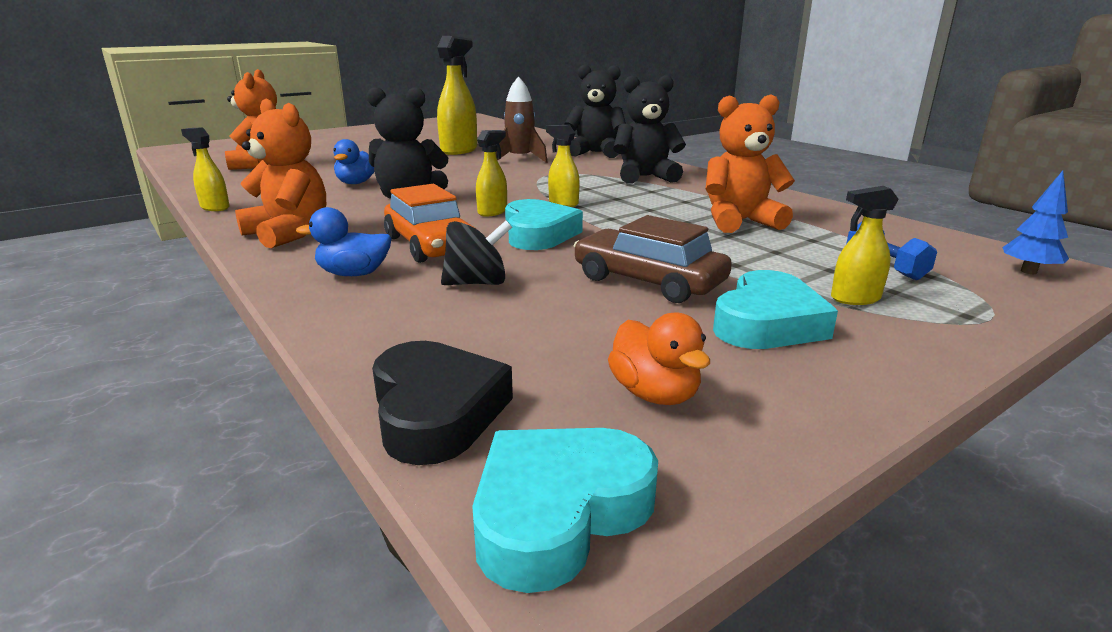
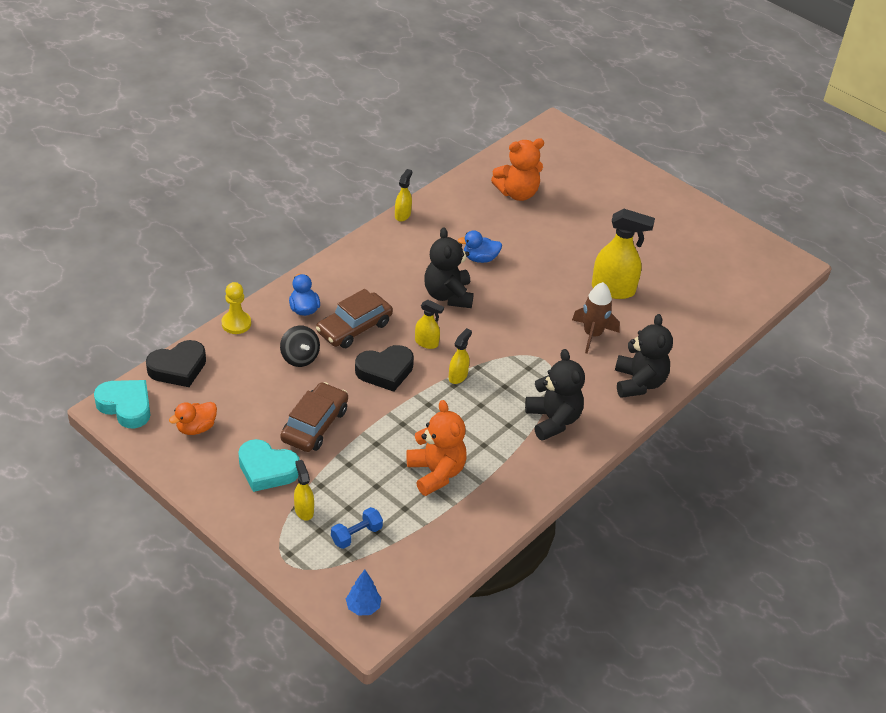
camera: 75 degrees right, 20 degrees up
orange teddy bear [235,99,326,248] -> none
orange car [384,184,476,263] -> brown car [316,289,393,348]
turquoise heart [505,199,583,250] -> black heart [355,345,414,392]
none -> yellow pawn [221,282,251,334]

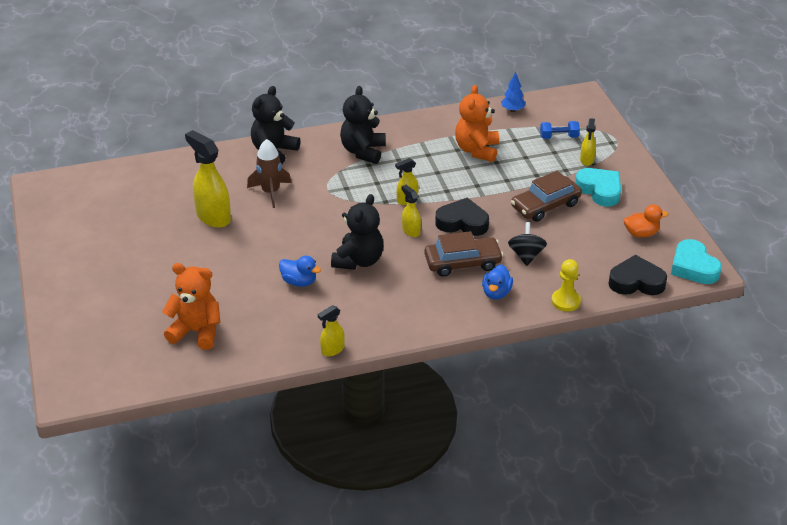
camera: 145 degrees left, 5 degrees down
blue tree [346,570,381,616] -> blue tree moved to [501,72,526,112]

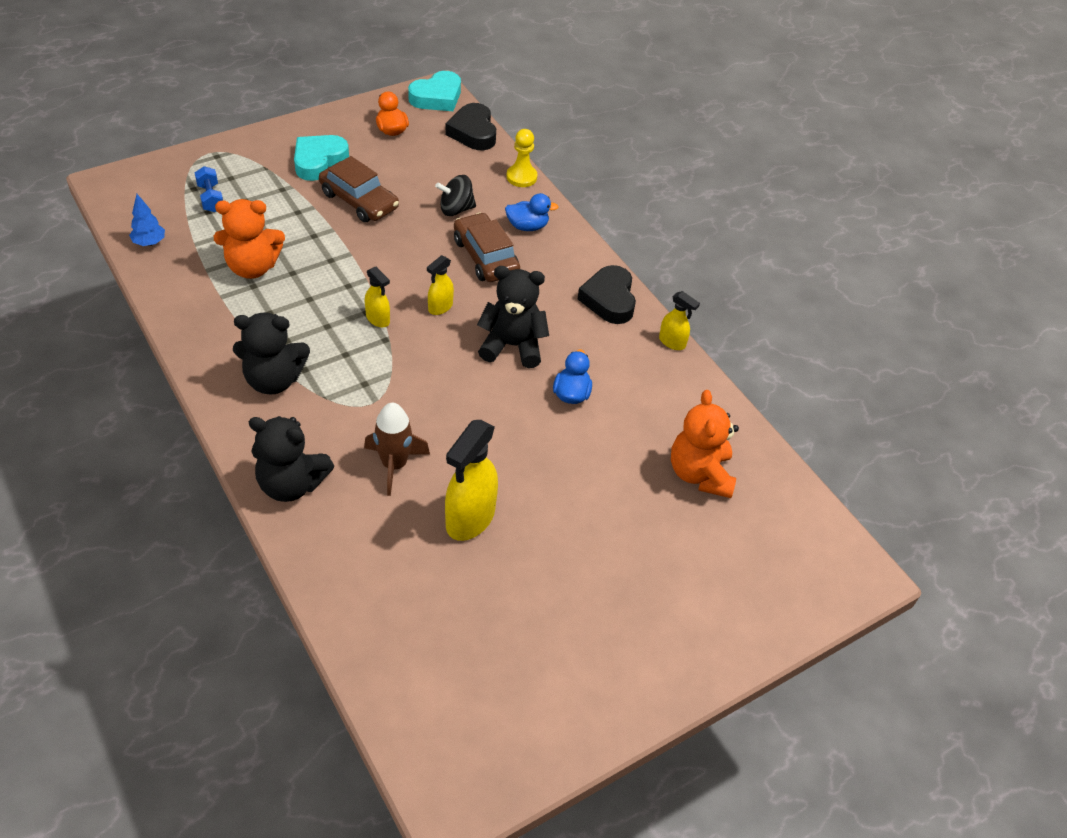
camera: 110 degrees left, 10 degrees up
black heart [435,198,489,236] -> black heart moved to [578,265,636,324]
yellow spray bottle [580,118,596,166] -> none

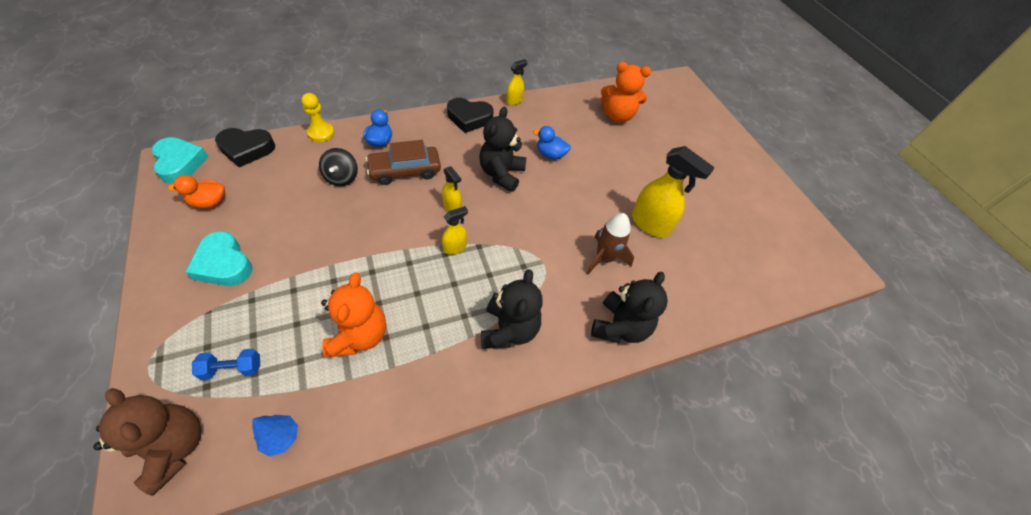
camera: 80 degrees left, 5 degrees up
brown car [319,156,399,222] -> none
none -> brown teddy bear [93,388,201,496]

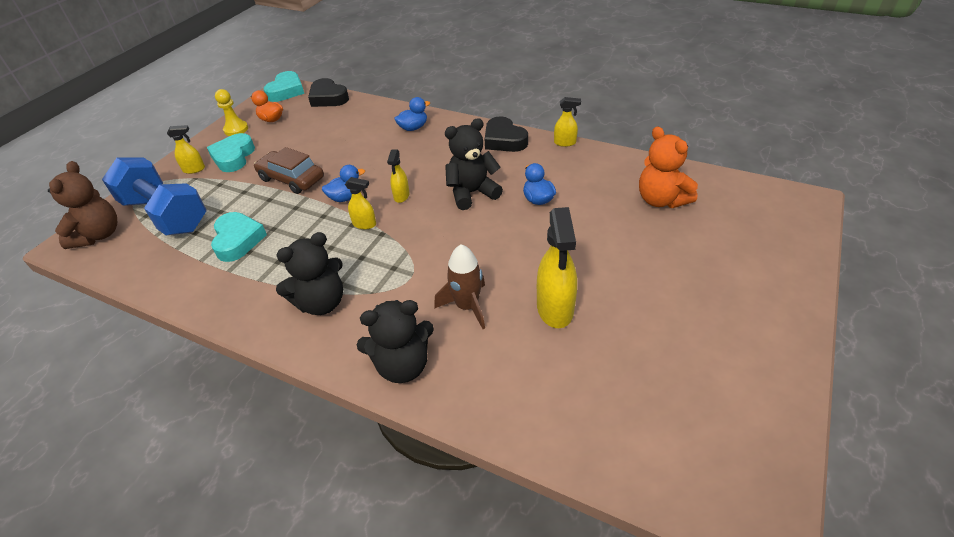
camera: 55 degrees right, 10 degrees down
blue dumbbell [192,349,260,380] -> blue dumbbell [102,157,207,235], size x2.49
blue tree [252,415,298,457] -> none
yellow pawn [301,93,334,142] -> yellow pawn moved to [215,89,248,136]
black spinning top [319,148,358,186] -> none
orange teddy bear [321,272,386,358] -> turquoise heart [211,212,267,262]
brown car [366,140,441,185] -> brown car moved to [254,147,324,194]
none -> yellow spray bottle [167,125,205,174]
none -> blue duck [322,165,365,202]

